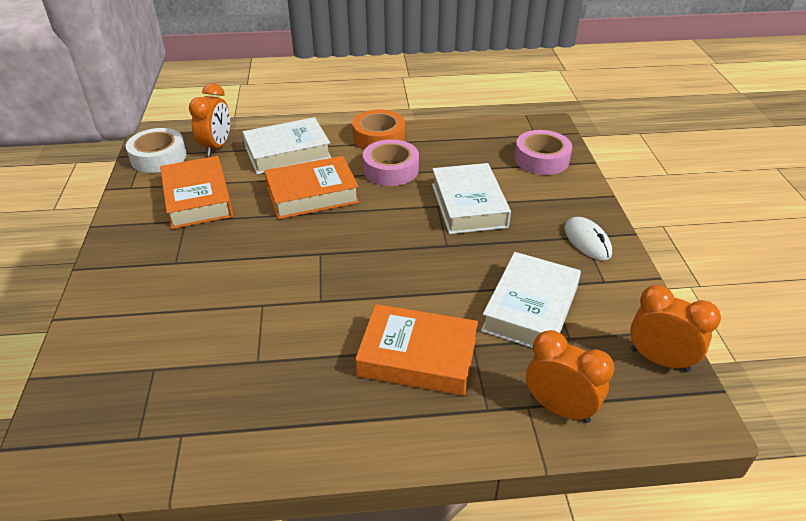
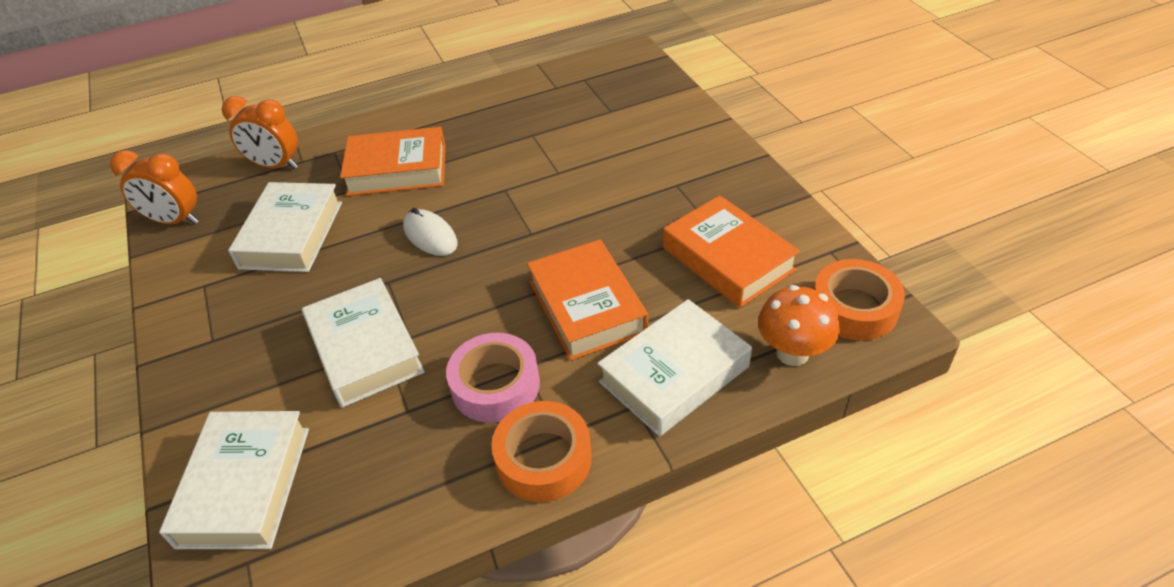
camera: 165 degrees right, 5 degrees up
white tape [126,128,187,173] -> orange tape [814,259,905,341]
orange clock [189,83,230,156] -> orange mushroom [758,285,840,366]
orange book [264,156,359,219] -> orange book turned 75 degrees counterclockwise [527,240,648,361]
pink tape [514,130,572,175] -> white book [159,411,309,549]
white mouse [564,217,612,260] -> white mouse moved to [403,208,458,256]

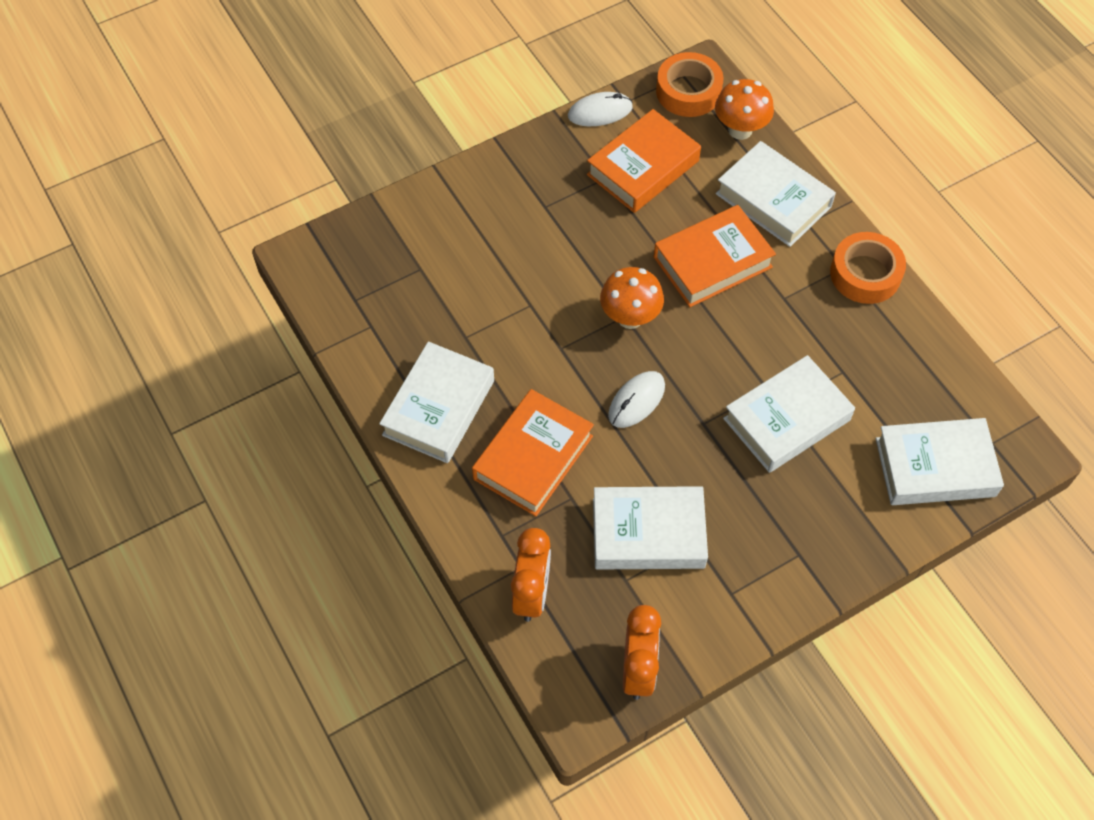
camera: 100 degrees left, 15 degrees up
orange book [340,127,446,196] -> orange book turned 45 degrees clockwise [472,389,594,516]
pink tape [446,333,540,422] -> none
none -> white book [379,341,494,463]
none -> white mouse [568,92,633,126]
none -> orange mushroom [600,267,664,329]

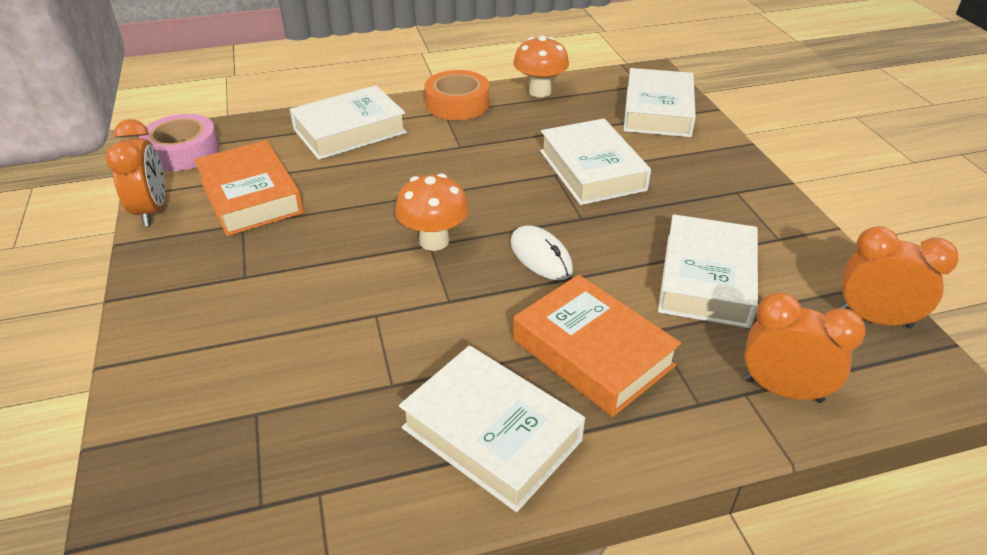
camera: 75 degrees left, 20 degrees down
white mouse [568,92,633,126] -> orange clock [105,119,165,227]
orange book [654,205,776,307] -> none
orange tape [656,52,723,117] -> pink tape [139,114,219,171]
orange mushroom [715,79,774,140] -> orange mushroom moved to [513,35,569,97]

